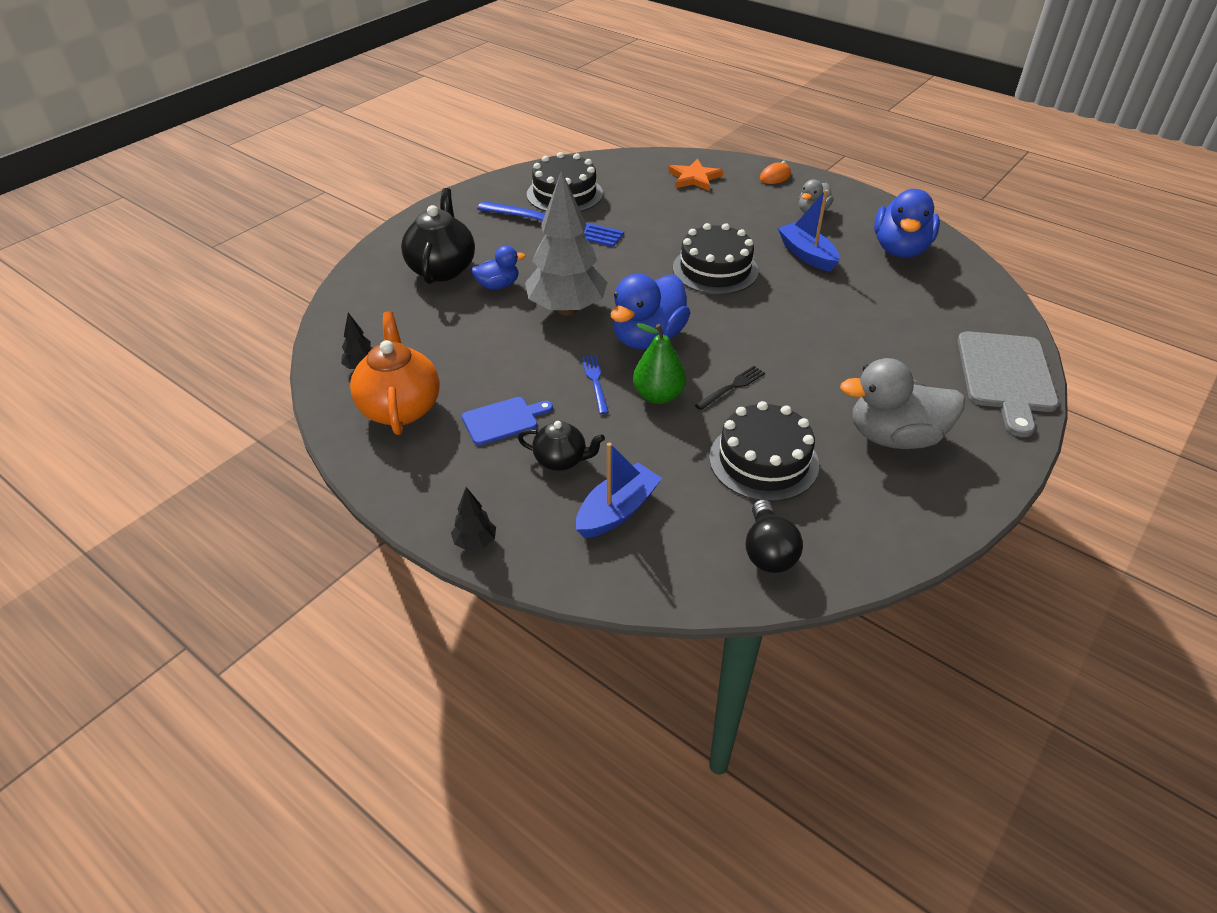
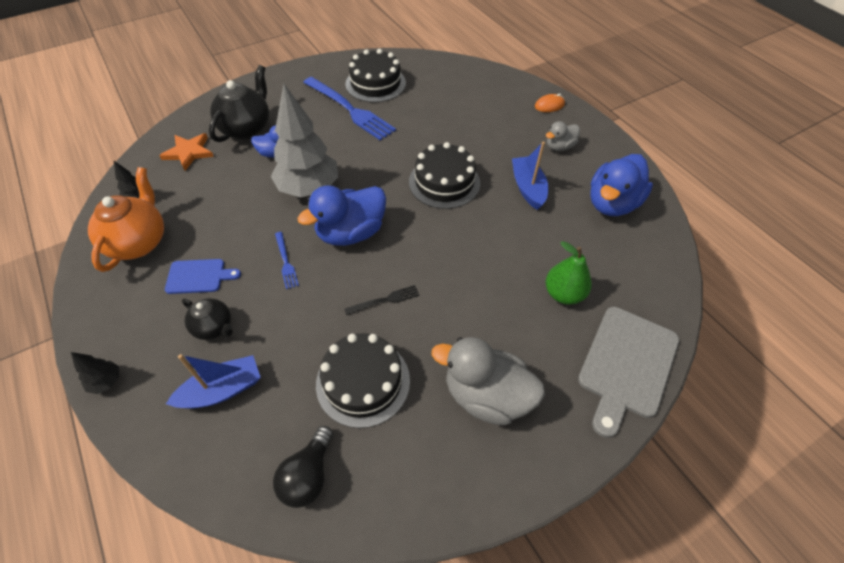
camera: 20 degrees right, 10 degrees up
blue fork [582,356,609,414] -> blue fork turned 150 degrees clockwise [275,232,299,289]
green pear [633,323,686,404] -> green pear moved to [546,241,592,305]
orange star [668,159,723,191] -> orange star moved to [159,133,214,171]

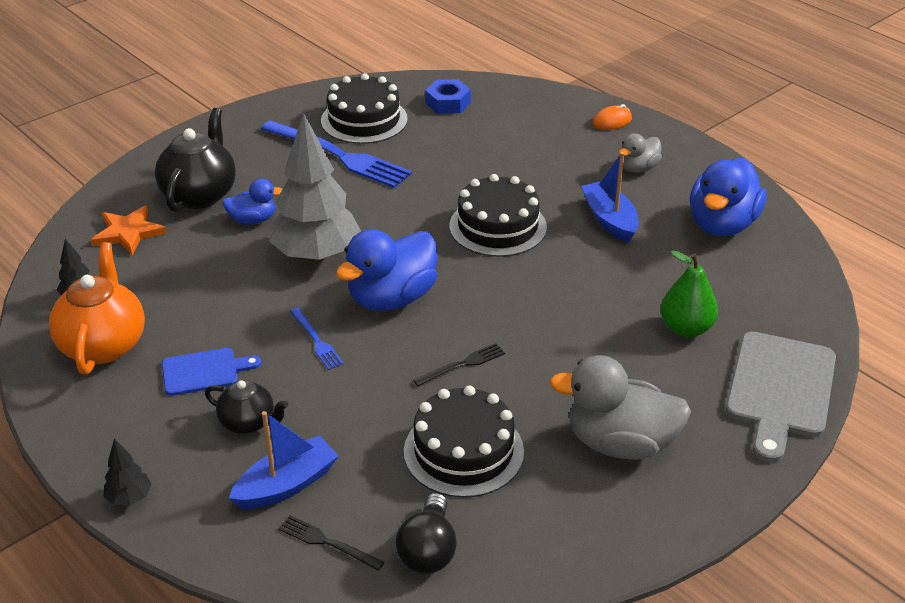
camera: 10 degrees left, 15 degrees down
none -> black fork [279,515,384,571]
none -> blue nut [425,79,471,114]

